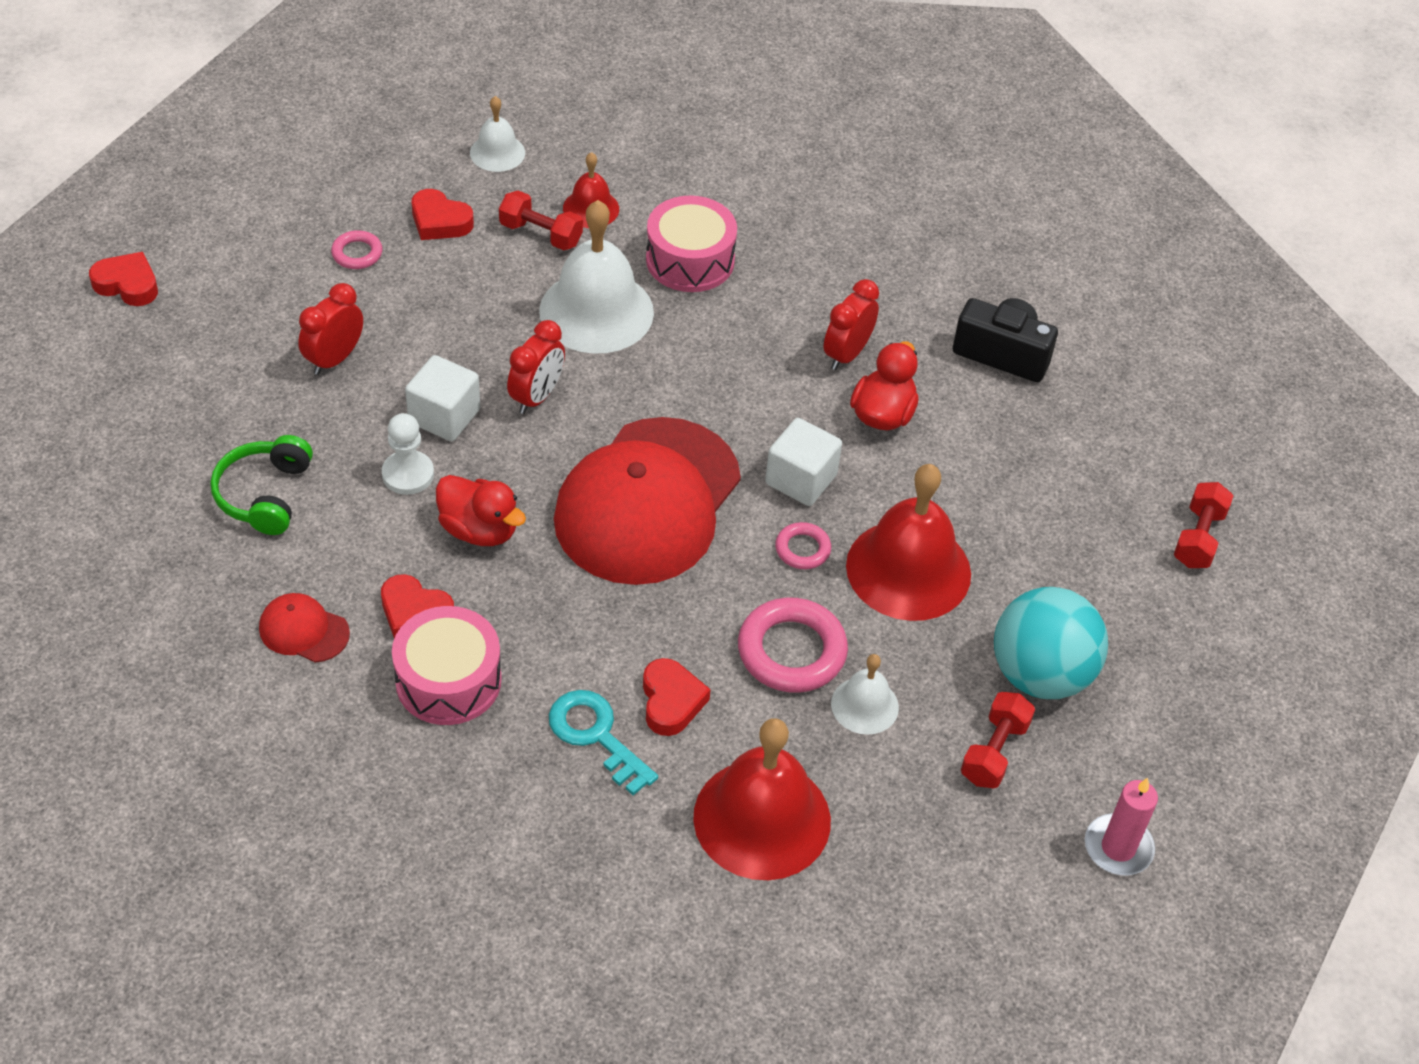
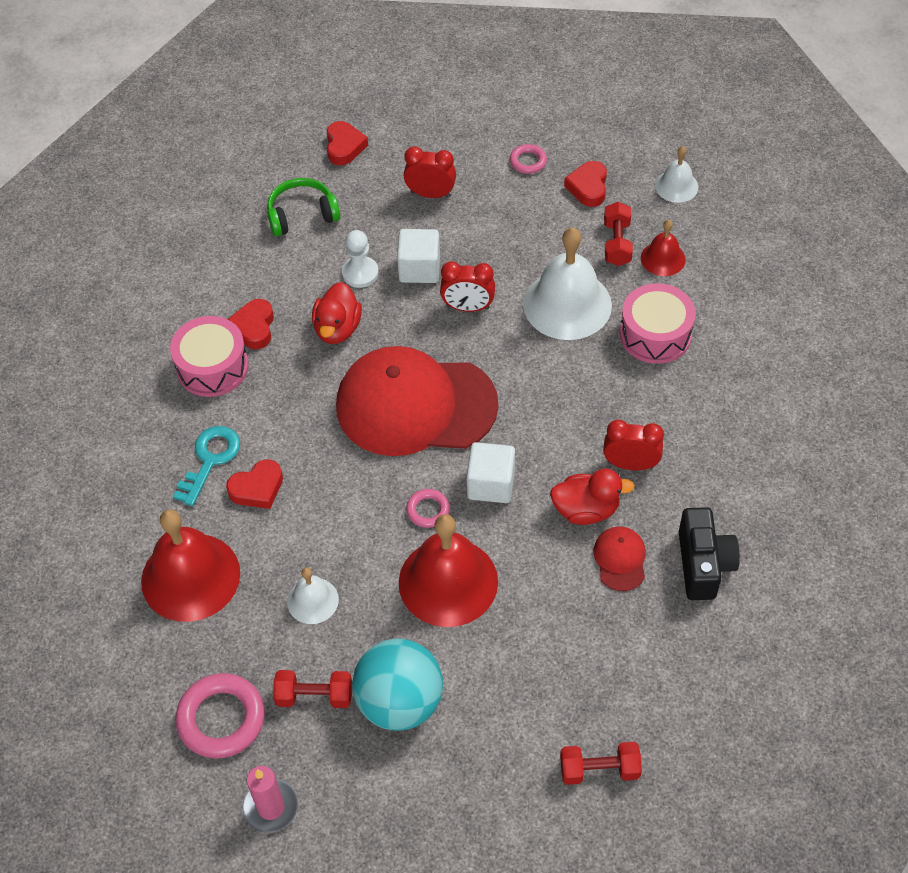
camera: 70 degrees right, 5 degrees up
red heart [89,252,158,306] -> red heart moved to [327,121,368,165]
red cap [259,593,350,663] -> red cap moved to [593,526,646,591]
pink ring [738,597,848,693] -> pink ring moved to [175,673,265,759]

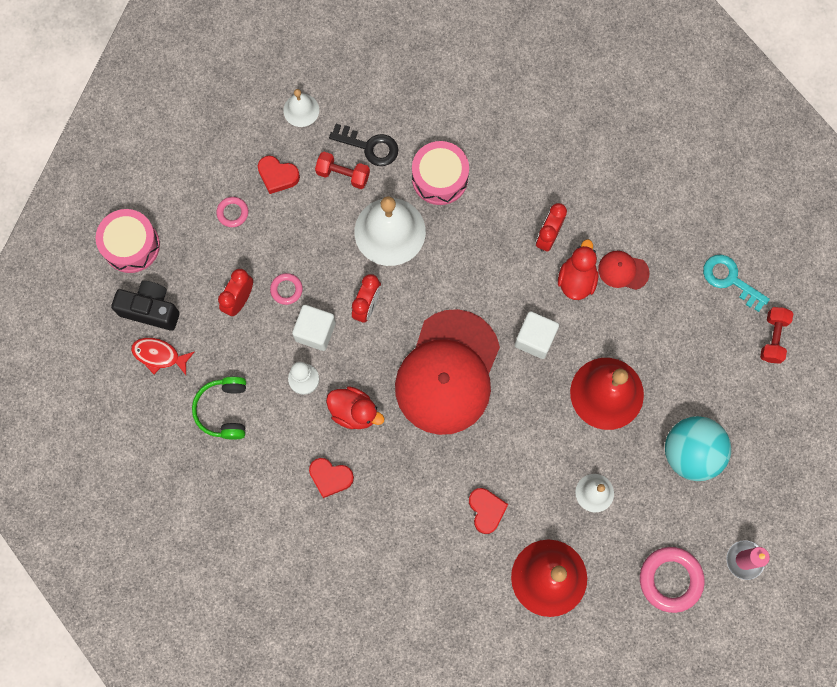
camera: 75 degrees left, 20 degrees up
pink drum [170,316,249,397] -> pink drum moved to [96,209,160,273]
turquoise key [173,426,240,506] -> turquoise key moved to [703,255,770,312]
red dumbbell [273,670,352,708] -> none
red heart [327,121,368,165] -> red fish [131,338,195,375]
pink ring [406,489,450,528] -> pink ring moved to [270,273,303,305]
red bell [641,220,686,276] -> black key [329,124,399,166]
black camera [679,507,740,600] -> black camera moved to [111,281,180,331]

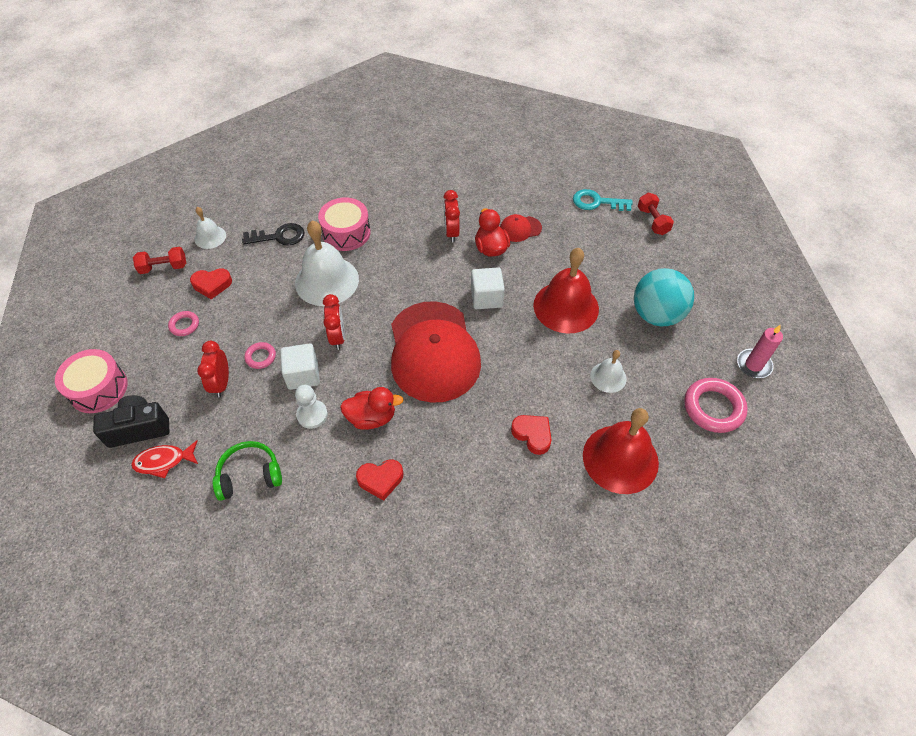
camera: 30 degrees left, 20 degrees down
green headphones [192,377,246,440] -> green headphones turned 105 degrees clockwise [213,441,282,501]
red dumbbell [315,152,370,189] -> red dumbbell moved to [133,247,186,274]

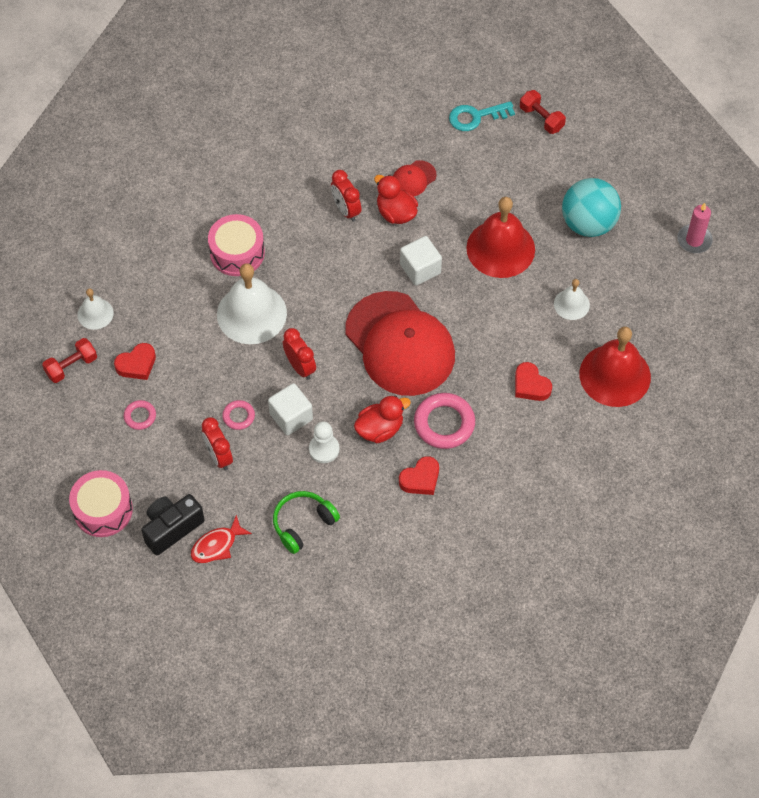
camera: 25 degrees left, 5 degrees up
black key [242,223,304,246] -> none
red heart [511,415,551,455] -> red heart turned 150 degrees counterclockwise [515,362,552,401]
pink ring [684,378,748,433] -> pink ring moved to [414,393,475,449]

